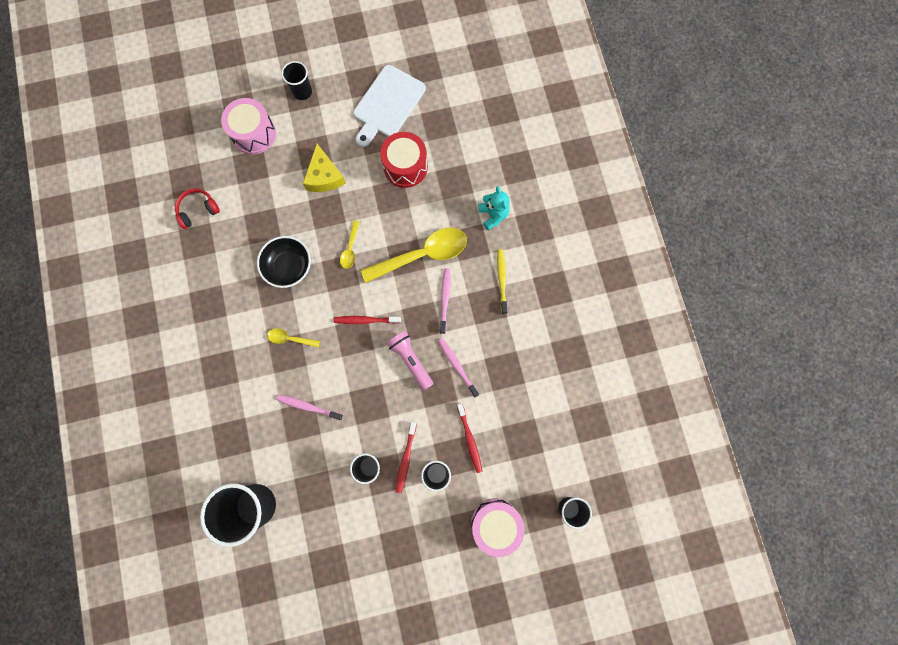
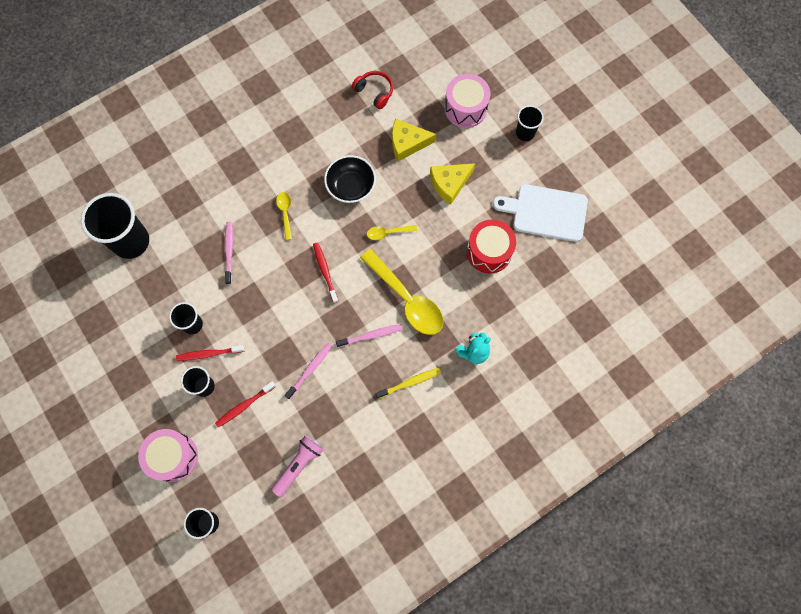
camera: 70 degrees right, 5 degrees down
pink flashlight [387,331,433,390] -> pink flashlight moved to [271,436,324,497]
none -> yellow cheese [392,119,436,161]

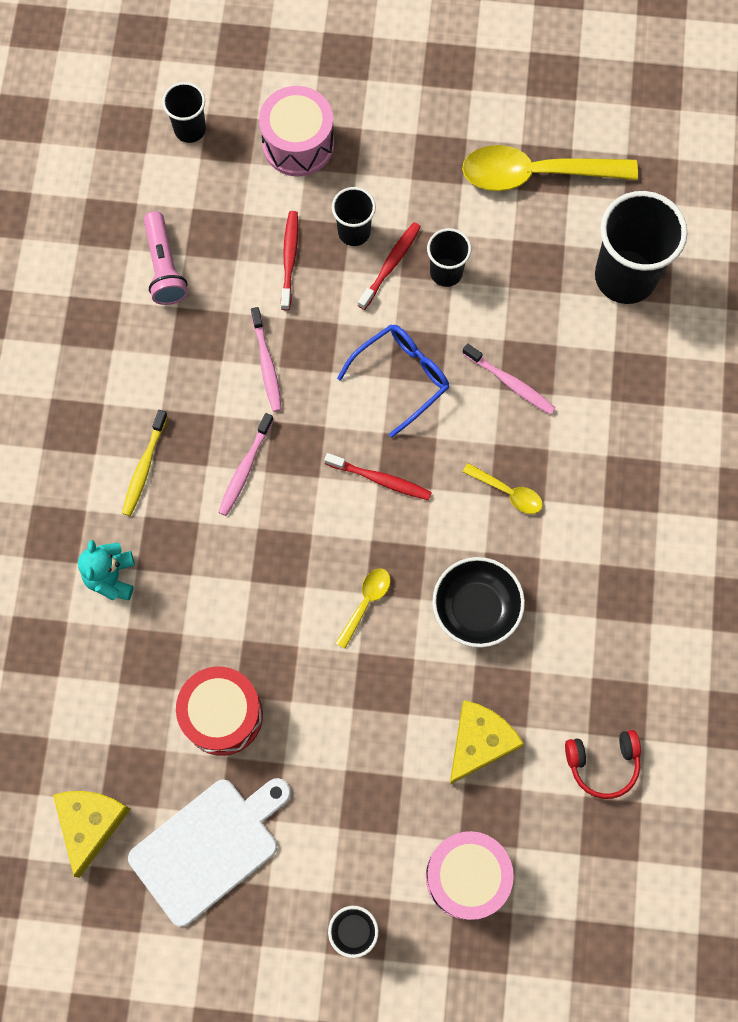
camera: 130 degrees right, 0 degrees up
yellow spoon [360,249,444,335] -> yellow spoon moved to [462,145,638,191]
yellow cheese [430,163,475,205] -> yellow cheese moved to [53,791,131,878]
none -> blue glasses [337,324,449,438]

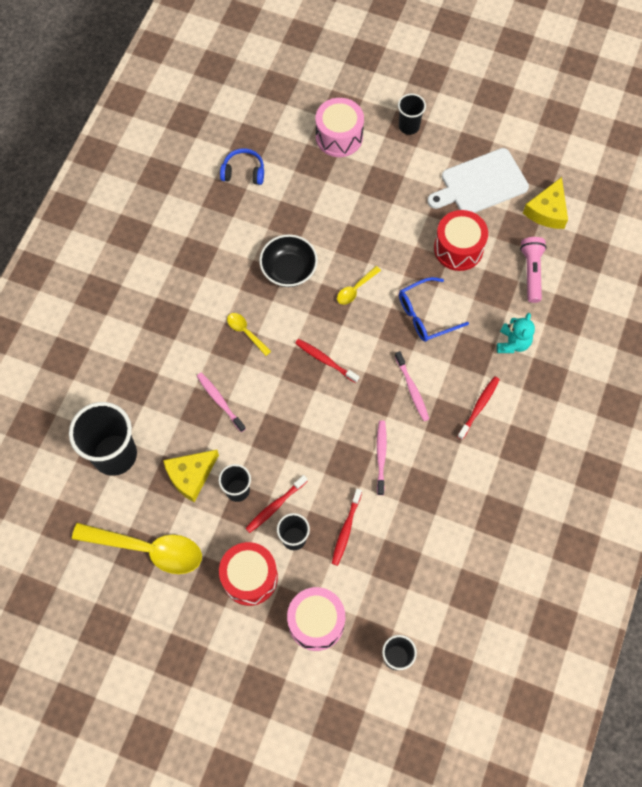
camera: 165 degrees left, 5 degrees down
yellow toothbrush [122,410,168,516] -> red toothbrush [457,376,500,440]
pink flashlight [144,211,188,305] -> pink flashlight moved to [520,237,547,303]
pink toothbrush [218,413,274,516] -> pink toothbrush turned 120 degrees clockwise [395,351,429,421]
blue glasses [337,324,449,438] -> blue glasses moved to [399,277,469,342]
yellow cheese [450,700,524,784] -> yellow cheese moved to [163,450,219,502]
red headphones [565,730,641,799] -> blue headphones [220,148,264,185]
none -> red drum [219,542,278,606]

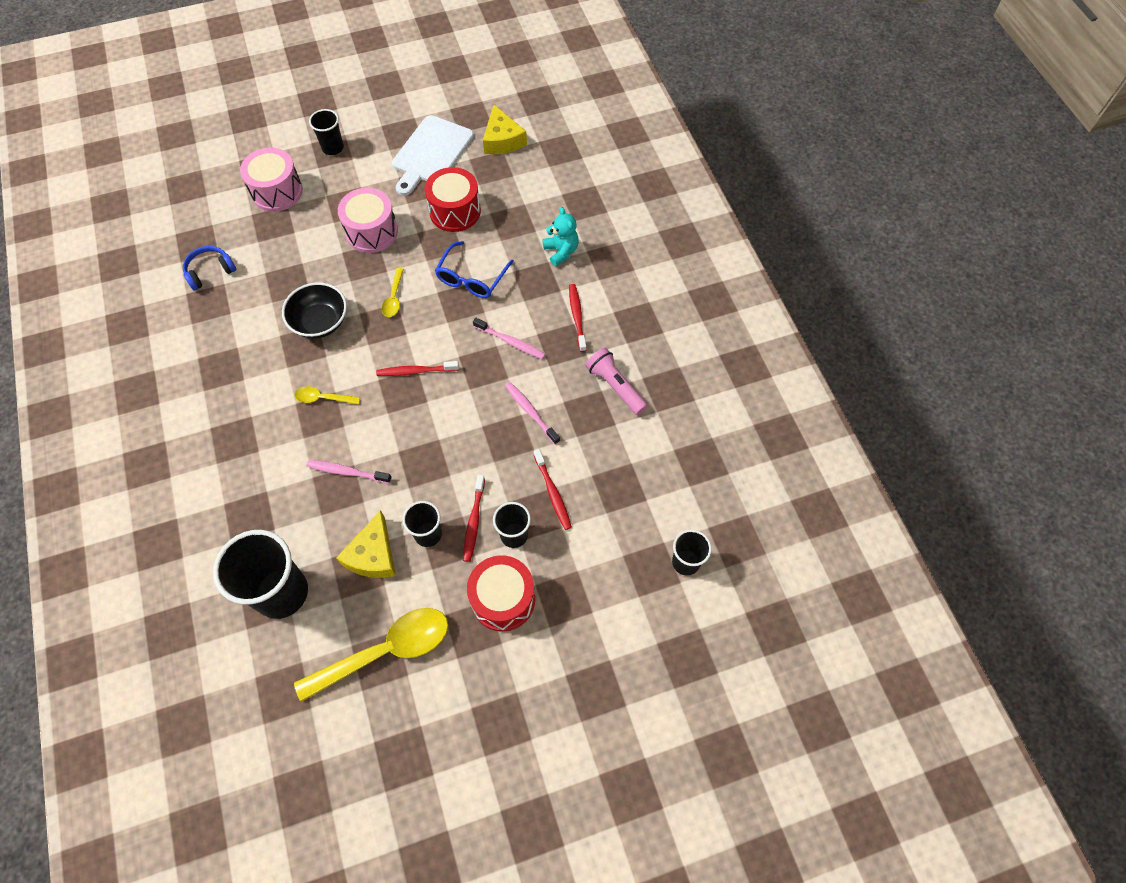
camera: 40 degrees left, 5 degrees down
pink drum [287,587,345,651] -> pink drum moved to [338,188,398,253]
pink flashlight [520,237,547,303] -> pink flashlight moved to [586,348,648,415]

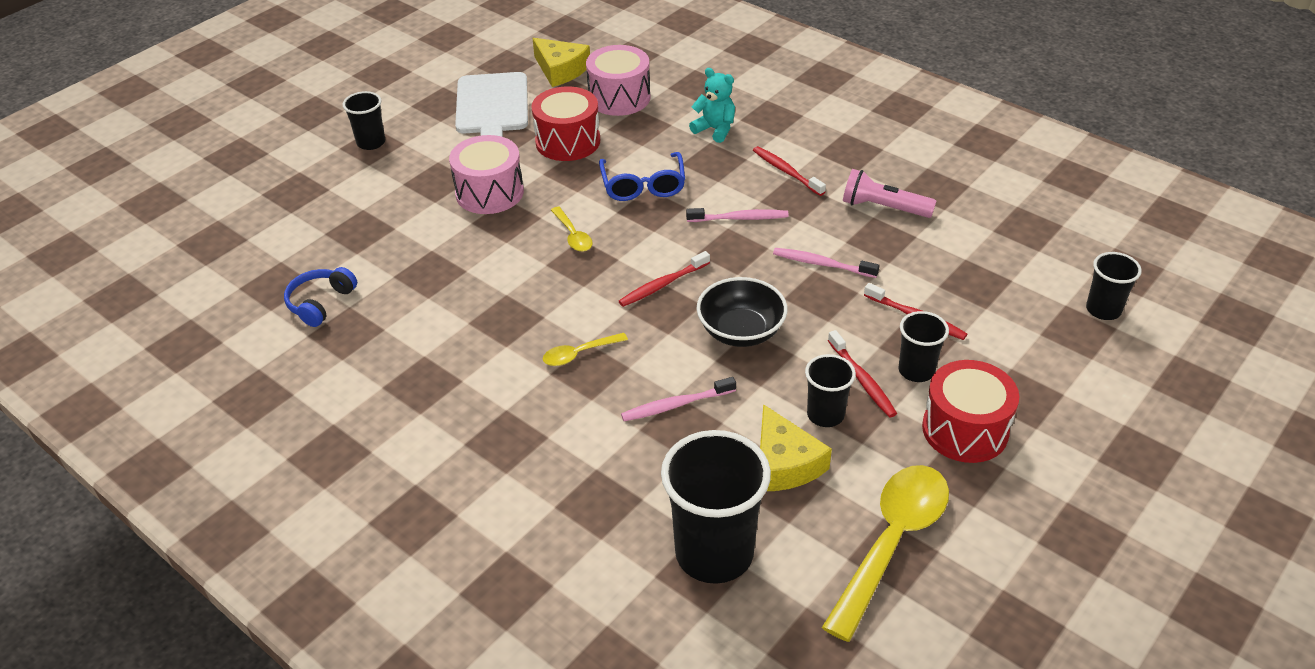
camera: 30 degrees left, 20 degrees down
pink drum [240,148,303,212] -> pink drum moved to [586,45,651,116]
black bowl [282,282,347,338] -> black bowl moved to [697,277,788,347]

